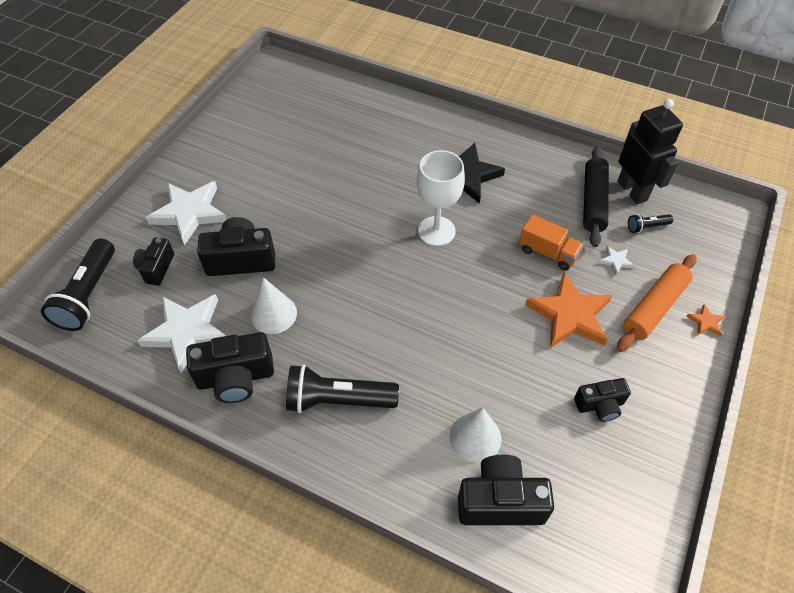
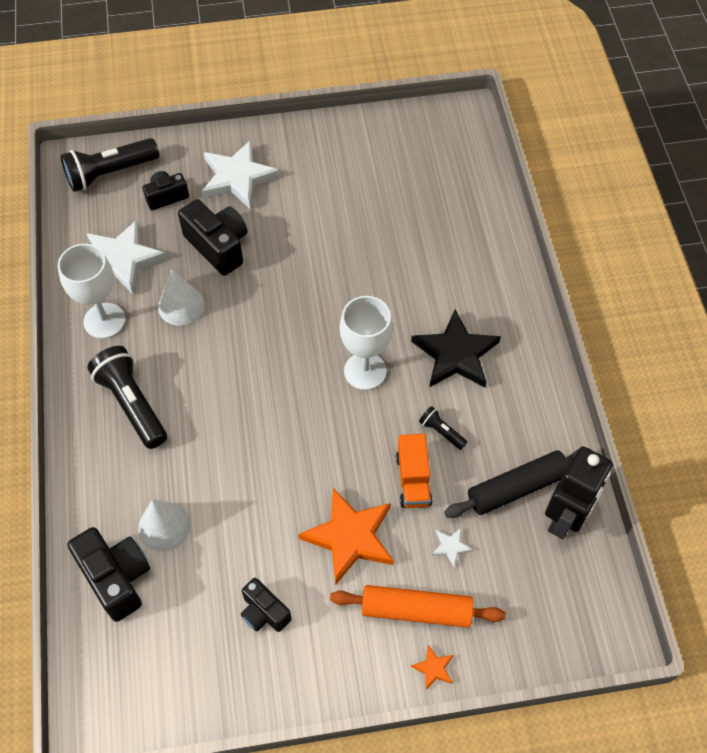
camera: 55 degrees right, 5 degrees up
black camera [186,332,274,403] -> white goblet [58,244,125,339]
black flashlight [628,214,673,233] -> black flashlight moved to [419,406,467,450]

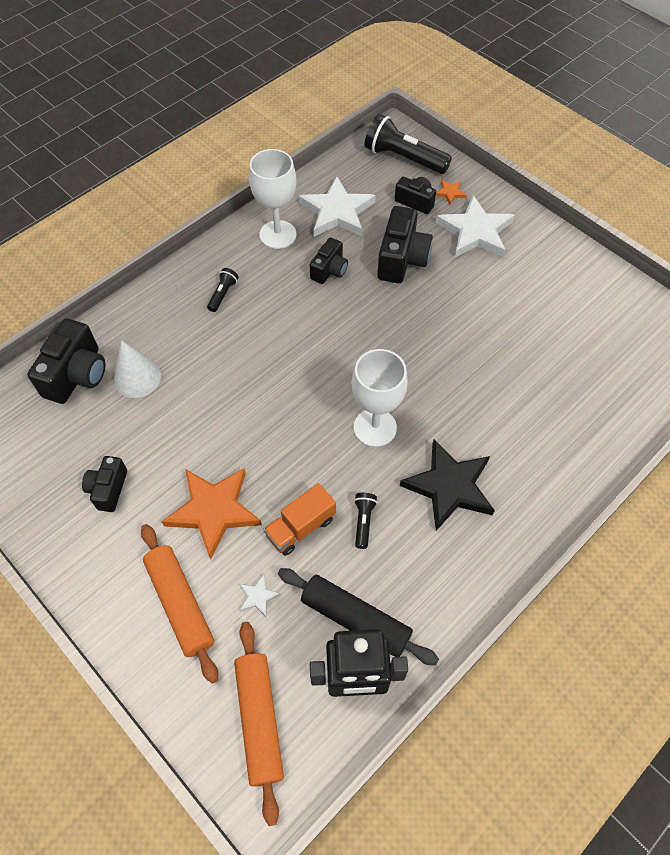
camera: 55 degrees right, 0 degrees up
black flashlight [87,346,167,449] -> black flashlight [207,268,239,312], size x0.47
white cone [158,269,205,326] -> black camera [310,237,348,284]
orange star [411,645,453,690] -> orange star moved to [436,180,467,205]
none -> orange rolling pin [234,622,284,826]

